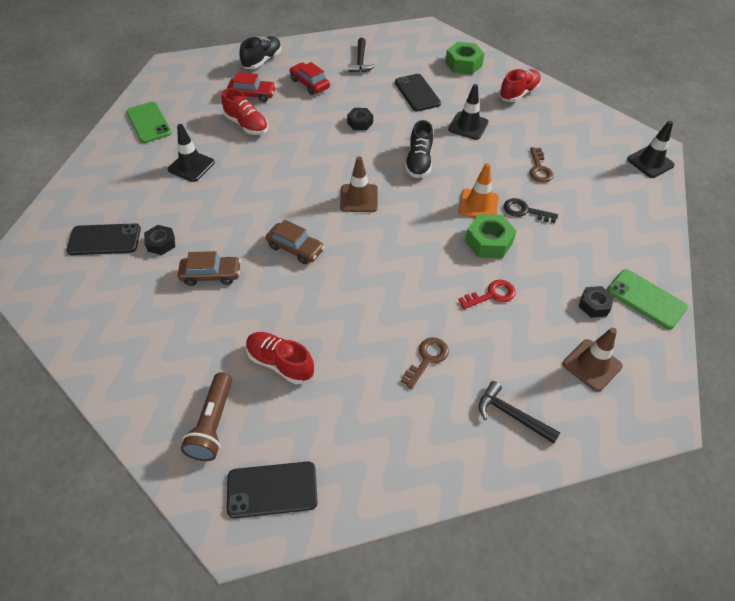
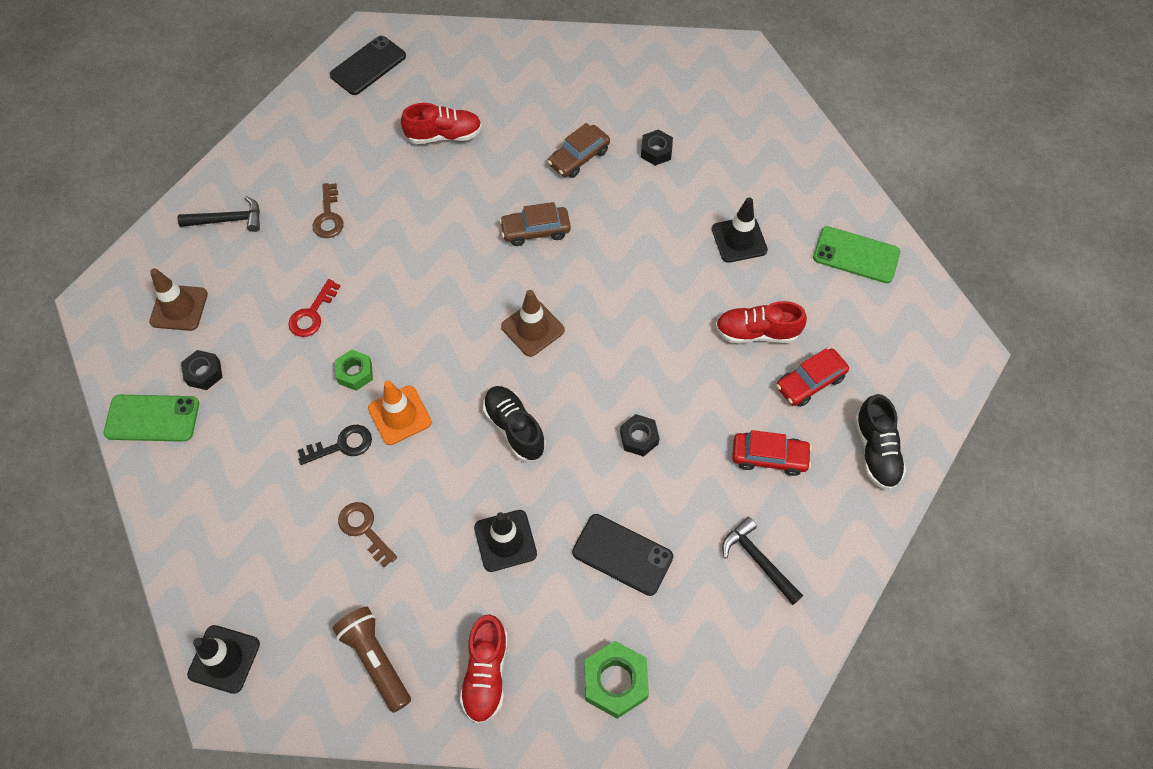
camera: 140 degrees right, 10 degrees up
black phone [66,223,141,255] -> none
brown flashlight [180,372,232,461] -> brown flashlight moved to [333,606,411,713]
green nut [465,214,516,259] -> green nut [335,350,373,391], size x0.64

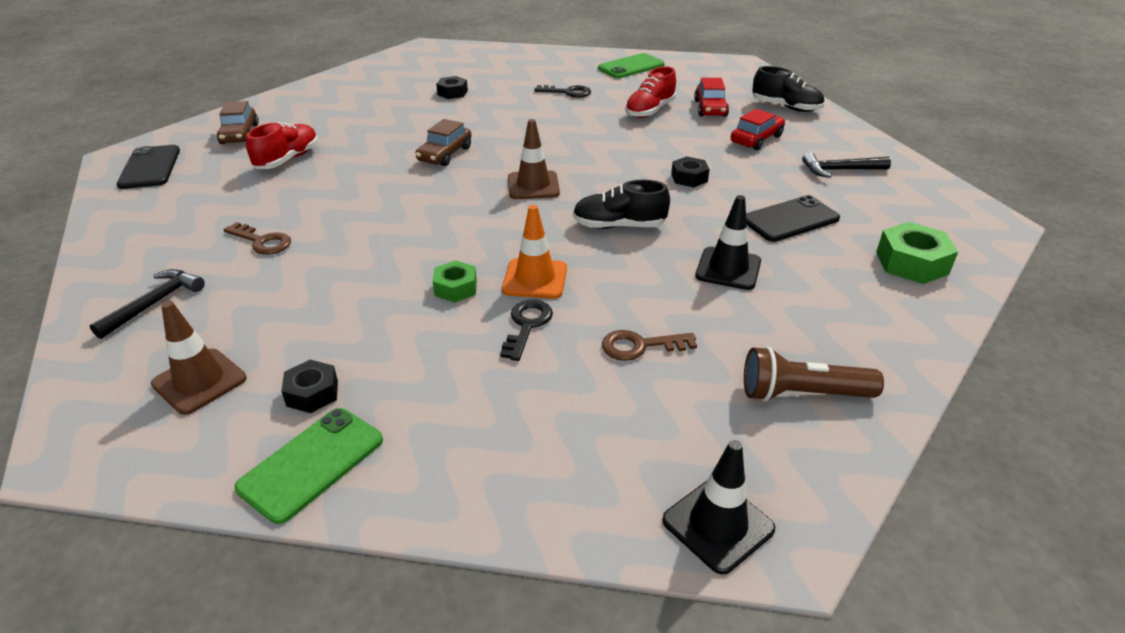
camera: 55 degrees left, 25 degrees down
red key [288,279,340,337] -> none
red shoe [460,614,508,724] -> none
brown car [548,123,610,178] -> brown car moved to [217,101,259,144]
black traffic cone [712,197,768,263] -> black key [534,85,591,98]

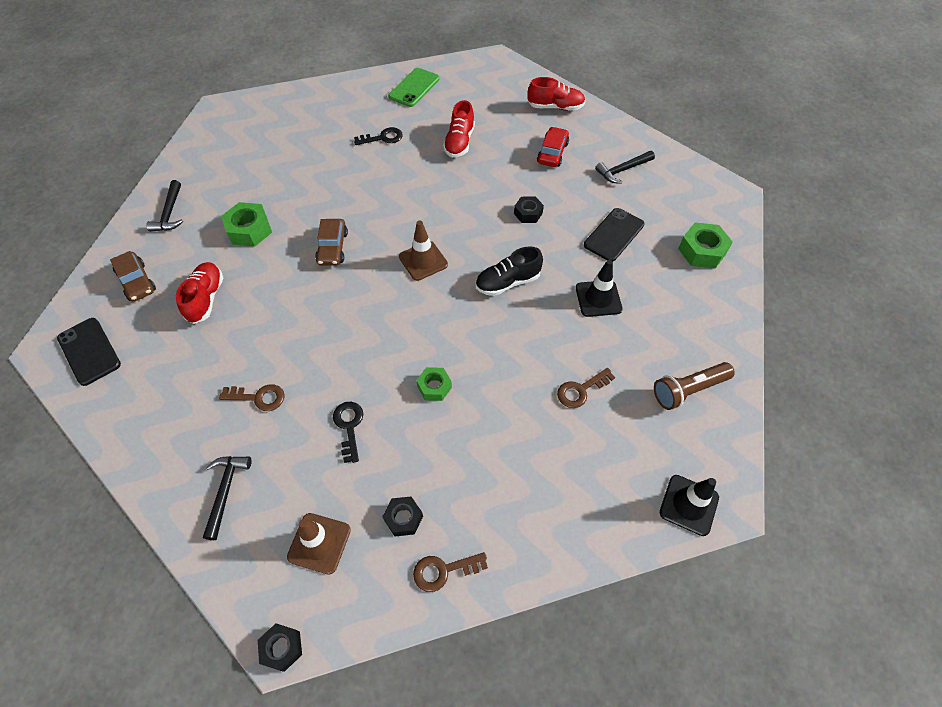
camera: 25 degrees left, 20 degrees up
green phone [235,408,383,524] -> brown key [413,552,488,592]
black nut [436,76,468,99] -> black nut moved to [258,623,302,672]
black key [500,300,553,361] -> black key moved to [333,402,363,463]
orange traffic cone [502,205,567,299] -> none
red car [694,78,729,117] -> none
black shoe [752,66,825,112] -> red shoe [528,77,585,111]
none -> black hammer [146,180,183,232]
none -> green nut [221,202,272,247]

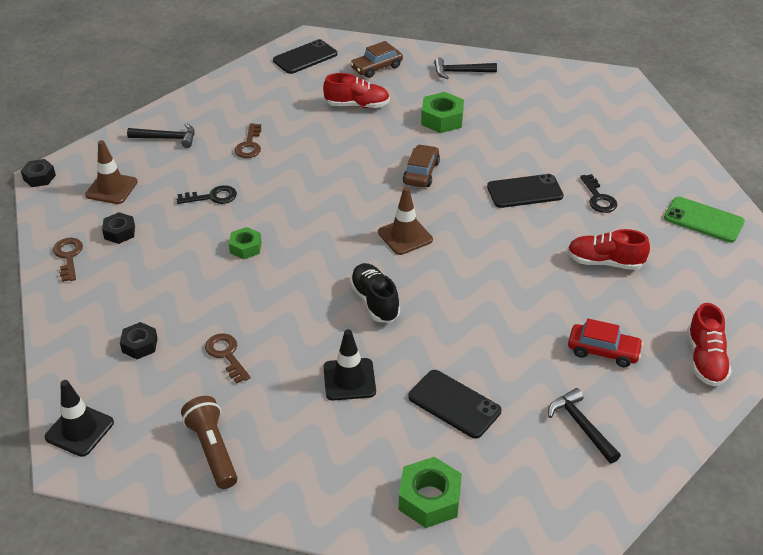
camera: 90 degrees right, 15 degrees down
brown car [315,219,348,266] -> brown car turned 105 degrees clockwise [403,144,440,187]
black nut [514,196,544,223] -> black nut moved to [120,322,158,359]
none -> black phone [487,174,564,208]

